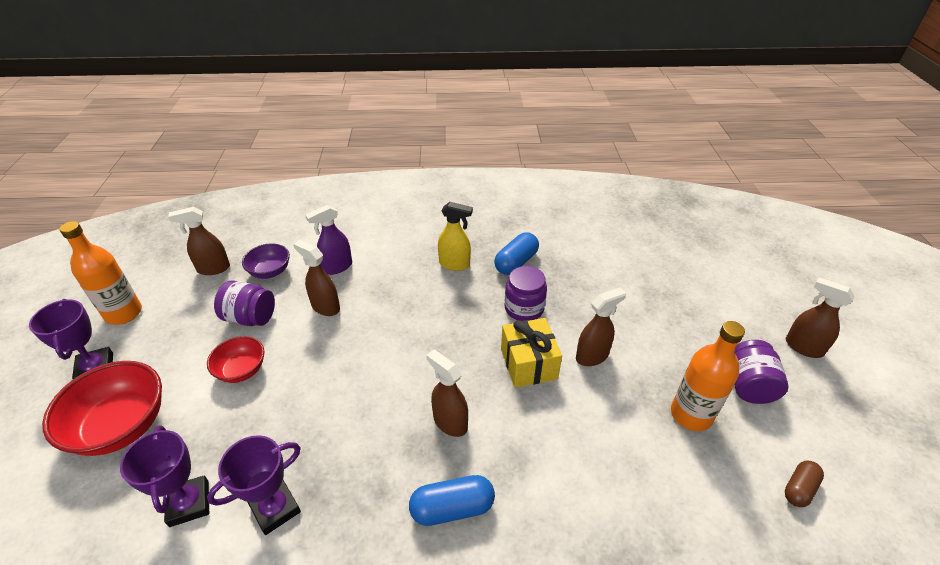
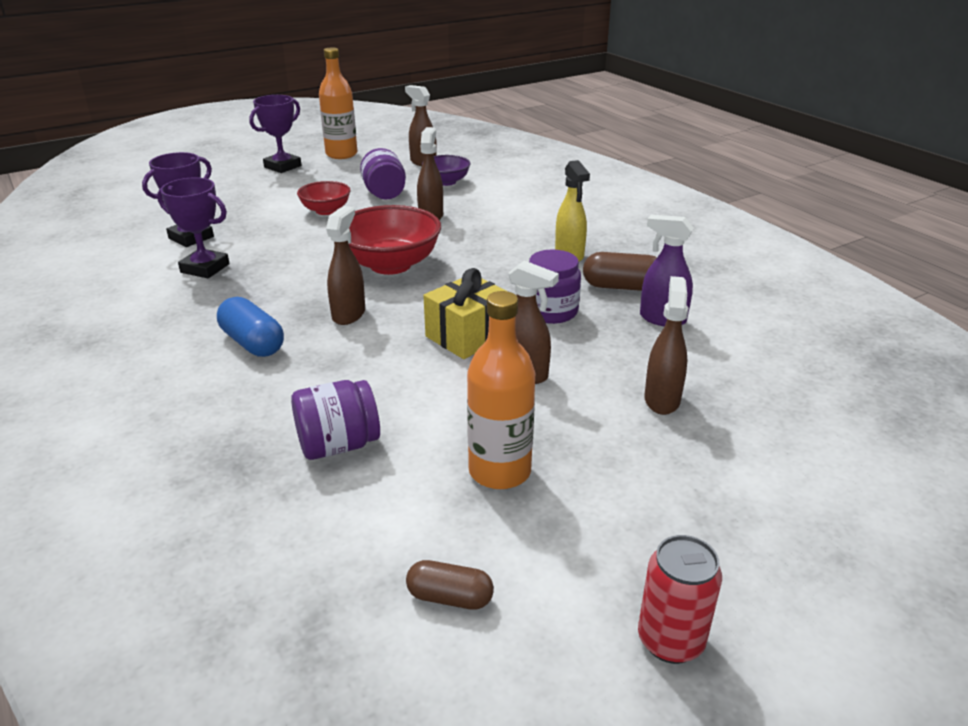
camera: 60 degrees right, 10 degrees down
red bowl [42,361,162,456] -> red bowl moved to [349,205,441,275]
purple spray bottle [305,205,352,275] -> purple spray bottle moved to [640,215,694,326]
blue capsule [494,232,539,275] -> brown capsule [583,252,657,291]
purple jar [734,340,788,404] -> purple jar moved to [291,380,380,460]
brown spray bottle [786,277,855,358] -> brown spray bottle moved to [644,276,688,415]
none -> red can [638,535,722,664]

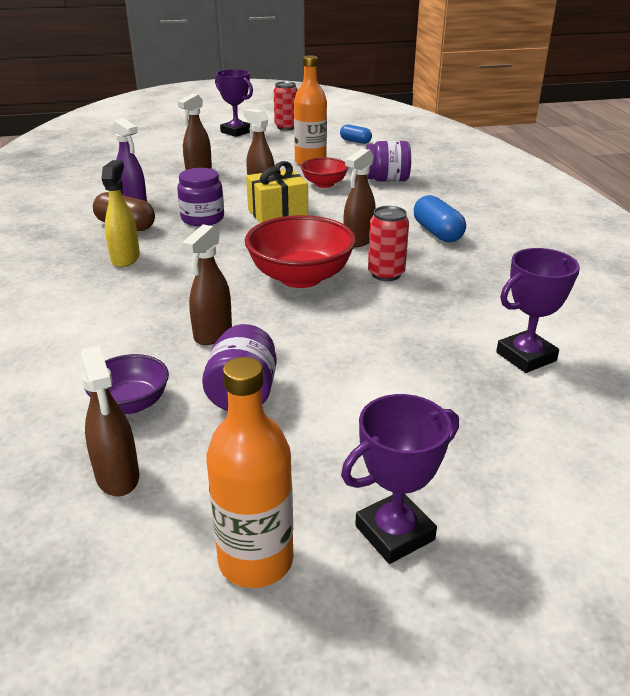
camera: 160 degrees left, 0 degrees up
purple trophy [157,177,230,278] -> purple trophy moved to [215,69,253,137]
red bowl [297,181,351,215] -> red bowl moved to [301,158,349,188]
brown capsule [406,560,494,610] -> blue capsule [340,125,372,144]
none -> red can [368,206,409,281]

